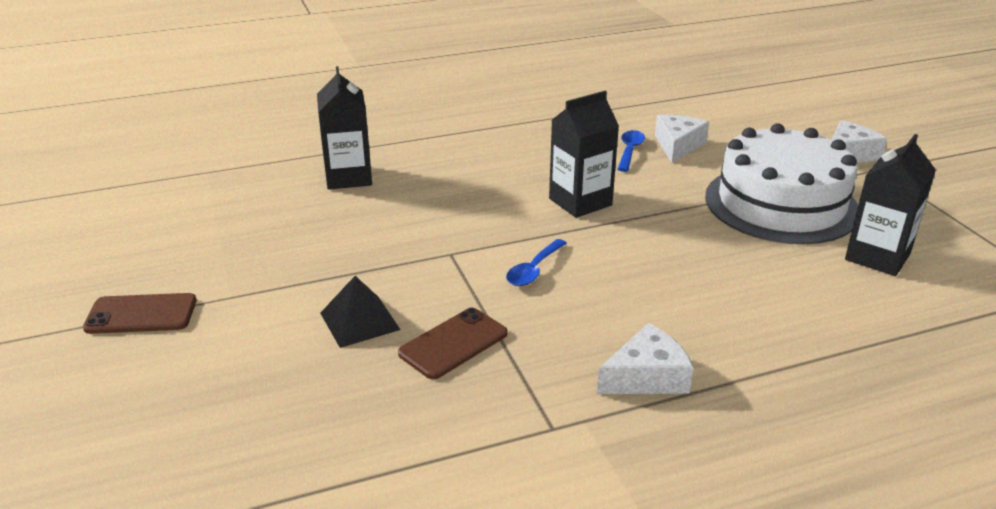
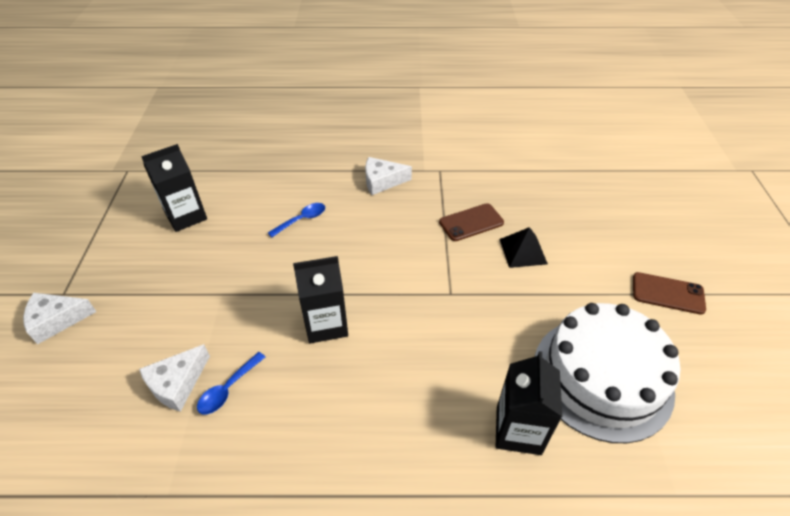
camera: 160 degrees left, 15 degrees up
blue spoon [506,239,567,286] -> blue spoon moved to [268,203,325,237]
white cake [705,123,858,244] -> white cake moved to [534,303,680,443]

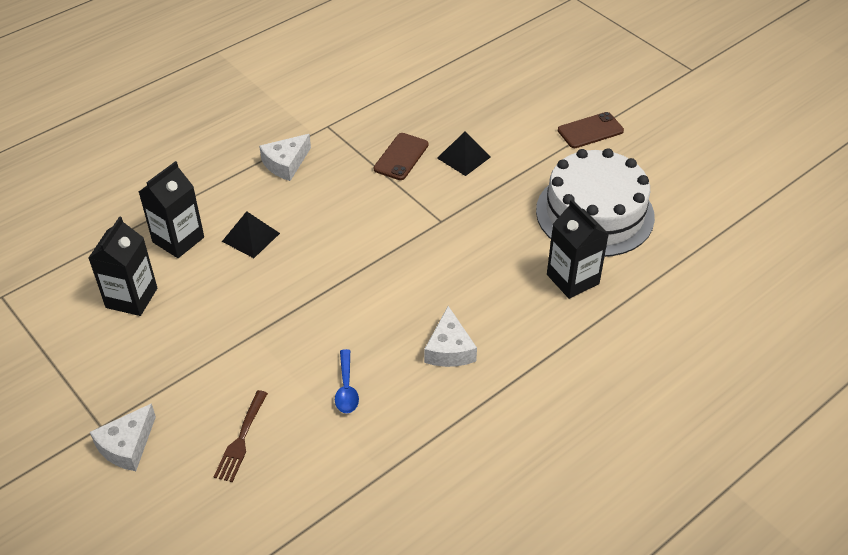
camera: 40 degrees left, 0 degrees up
white cheese [139,344,210,412] -> white cheese moved to [424,306,477,367]
blue spoon [268,203,325,237] -> black pyramid [222,211,280,258]
black carton [293,256,348,343] -> black carton moved to [139,161,204,258]
none -> brown fork [214,390,268,482]

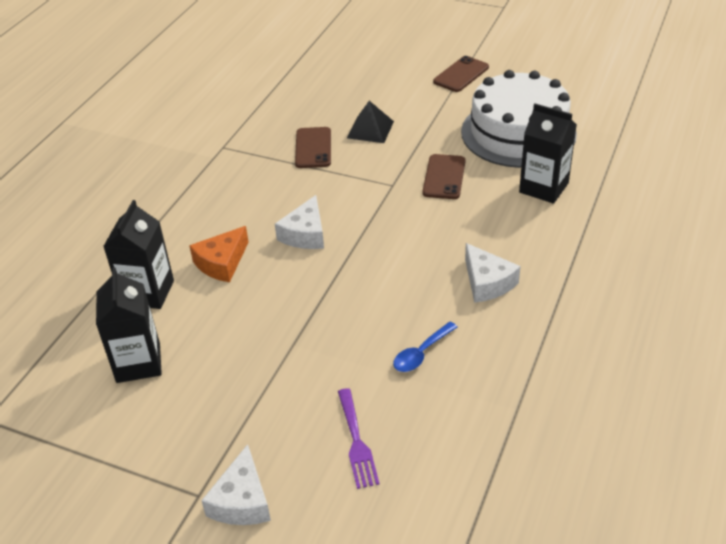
camera: 25 degrees left, 5 degrees down
brown fork [214,390,268,482] -> purple fork [338,388,380,489]
black pyramid [222,211,280,258] -> orange cheese [189,226,249,282]
white cheese [259,134,311,181] -> white cheese moved to [275,195,324,249]
blue spoon [335,349,359,413] -> blue spoon turned 75 degrees clockwise [393,322,458,372]
none -> brown phone [422,154,466,199]

